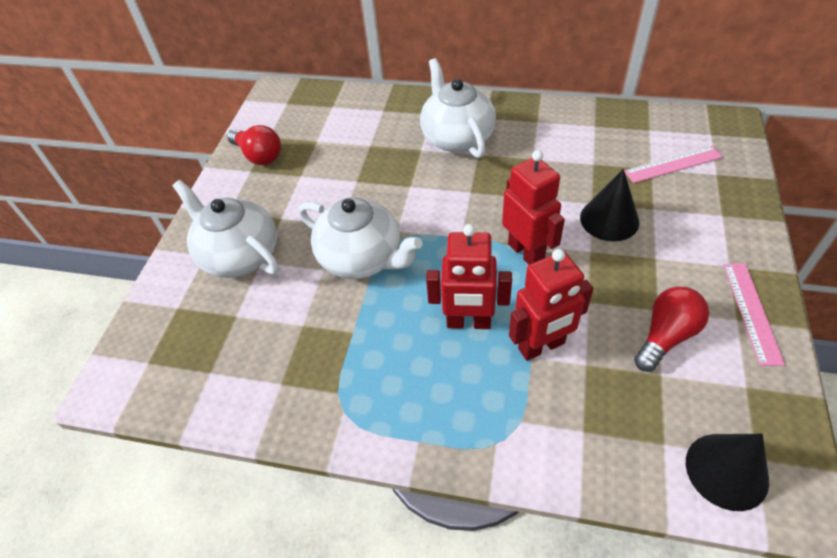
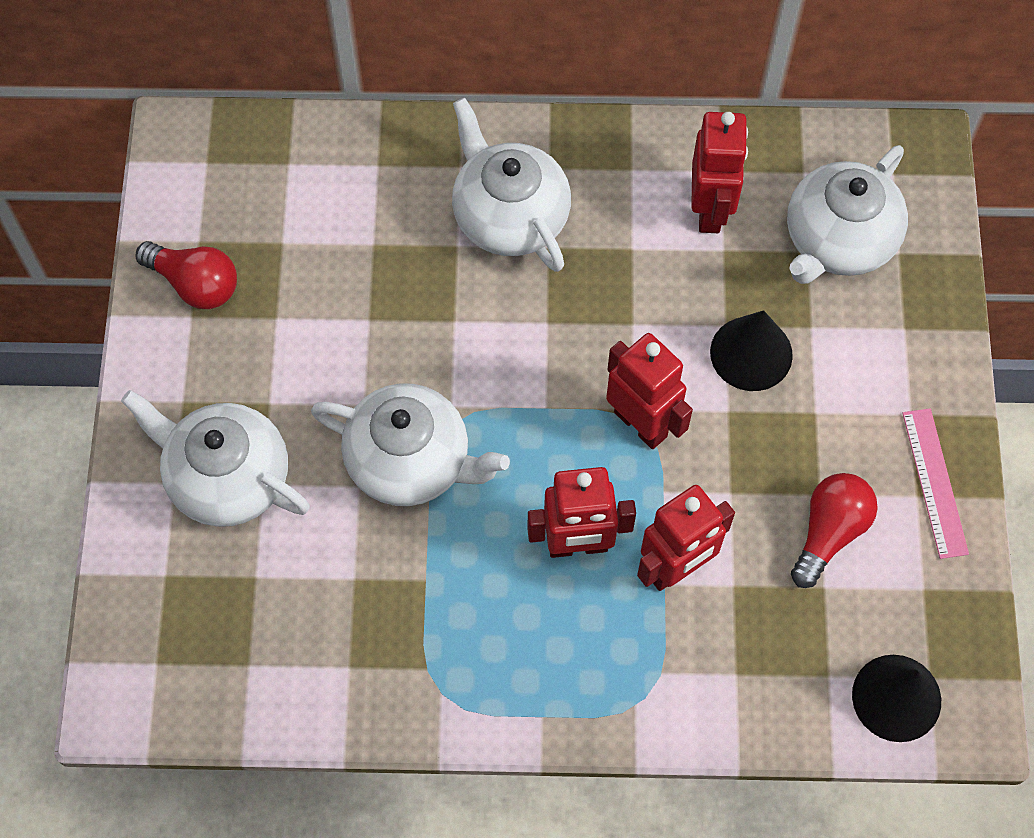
camera: 15 degrees left, 15 degrees up
pink ruler [624,146,723,183] -> white teapot [787,145,908,284]
none -> red robot [691,112,748,233]

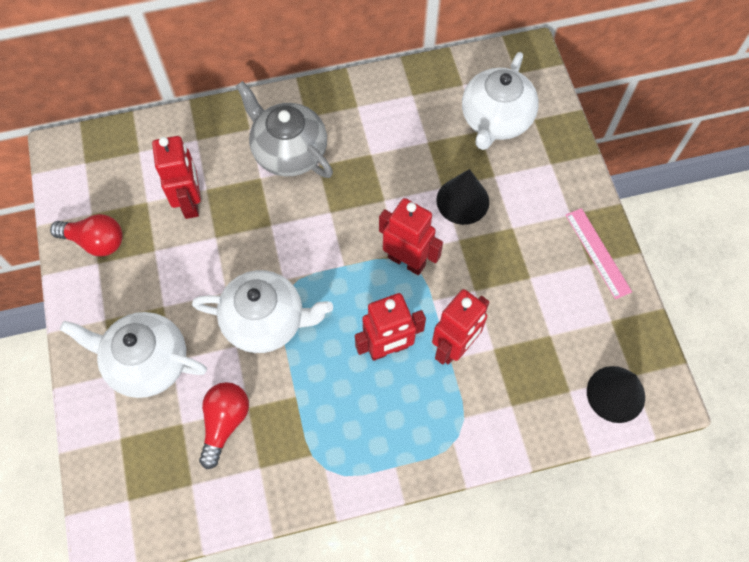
camera: 15 degrees left, 0 degrees up
white teapot [452,98,571,272] -> grey teapot [236,81,333,178]
red robot [691,112,748,233] -> red robot moved to [152,136,201,219]
red light bulb [791,473,878,588] -> red light bulb moved to [199,382,249,469]

